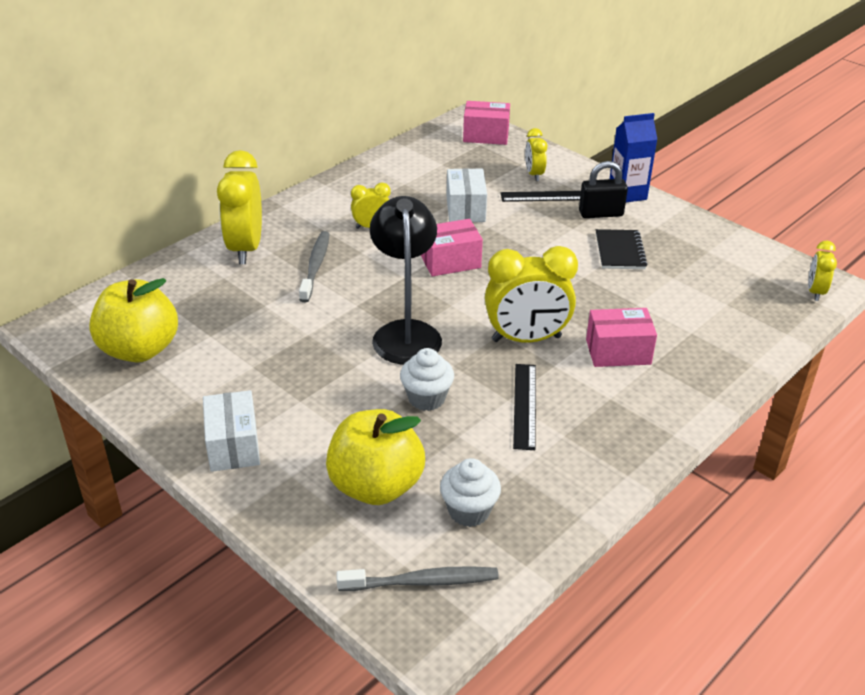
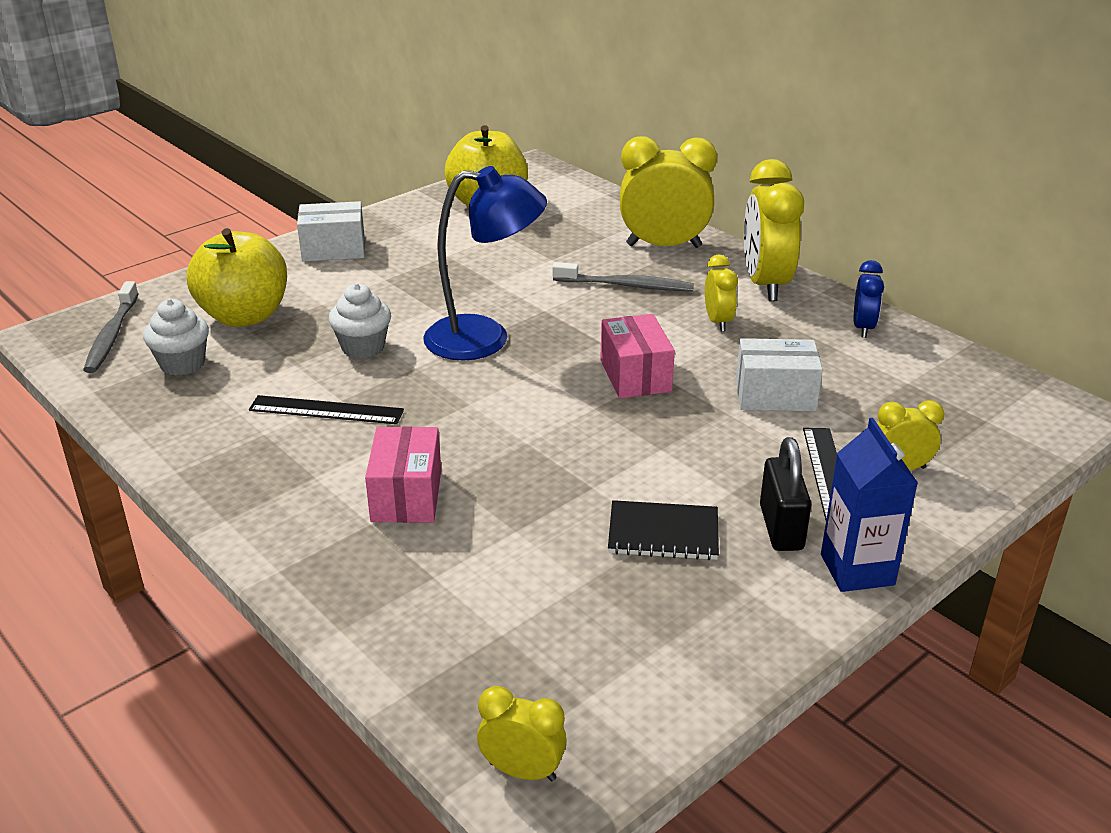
camera: 95 degrees right, 5 degrees down
black lamp [370,196,442,365] -> blue lamp [423,166,547,360]
pink box [463,101,510,145] -> none
yellow clock [485,246,578,343] -> yellow clock moved to [744,159,804,301]
none -> blue clock [854,260,884,338]

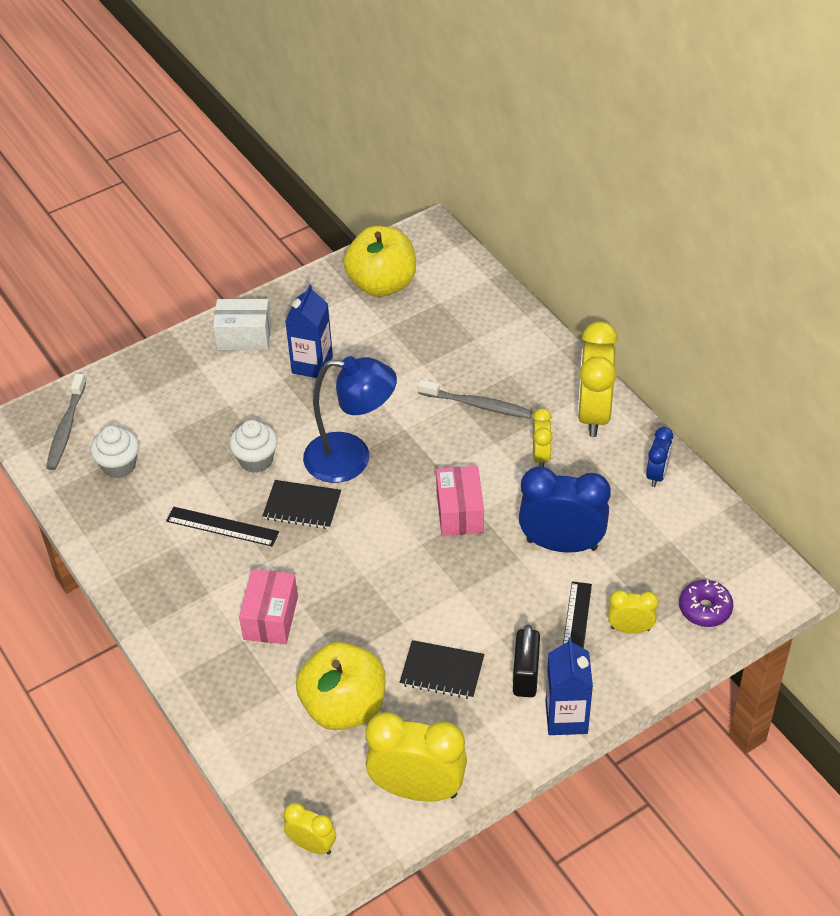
camera: 10 degrees right, 15 degrees up
yellow apple [187,228,287,327] -> yellow apple moved to [296,642,385,730]
yellow clock [620,136,717,248] -> yellow clock moved to [365,712,467,801]
white box [736,338,823,412] -> blue clock [519,467,611,553]
none -> black notebook [262,480,341,529]
none -> blue carton [285,284,333,378]
none -> purple donut [679,580,733,627]

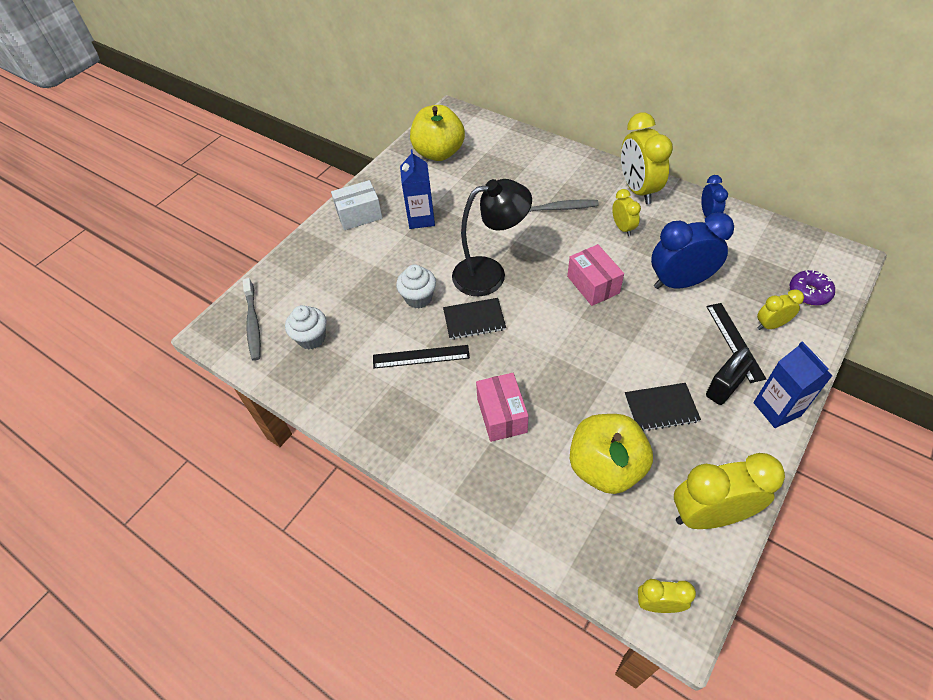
camera: 20 degrees left, 5 degrees up
blue lamp [303,356,397,483] -> black lamp [452,179,532,296]
black padlock [513,625,540,697] -> black padlock turned 60 degrees clockwise [706,347,754,405]

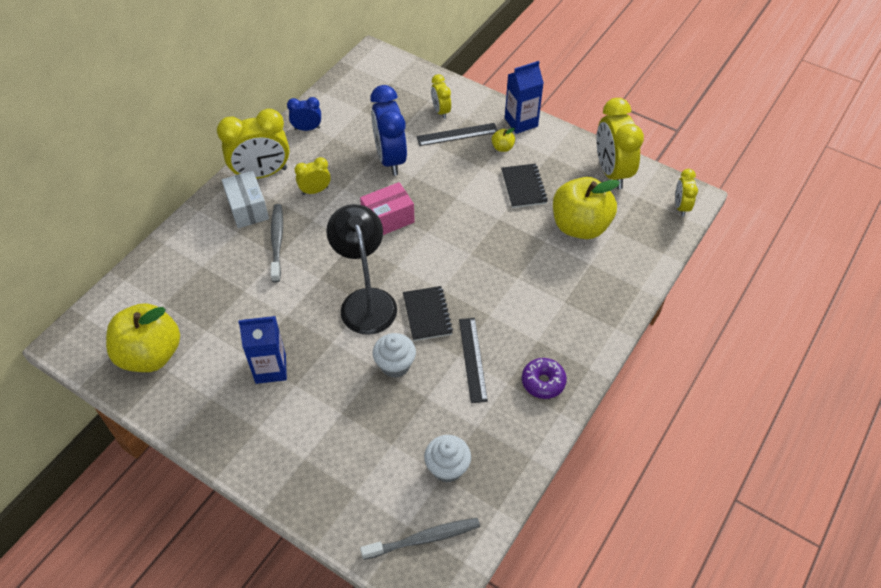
camera: 95 degrees left, 0 degrees up
white box [331,180,383,230] -> white box moved to [222,171,269,228]
pink box [476,373,529,442] -> none
black padlock [706,347,754,405] -> yellow apple [492,128,515,152]
purple donut [789,270,835,306] -> purple donut moved to [522,358,567,399]

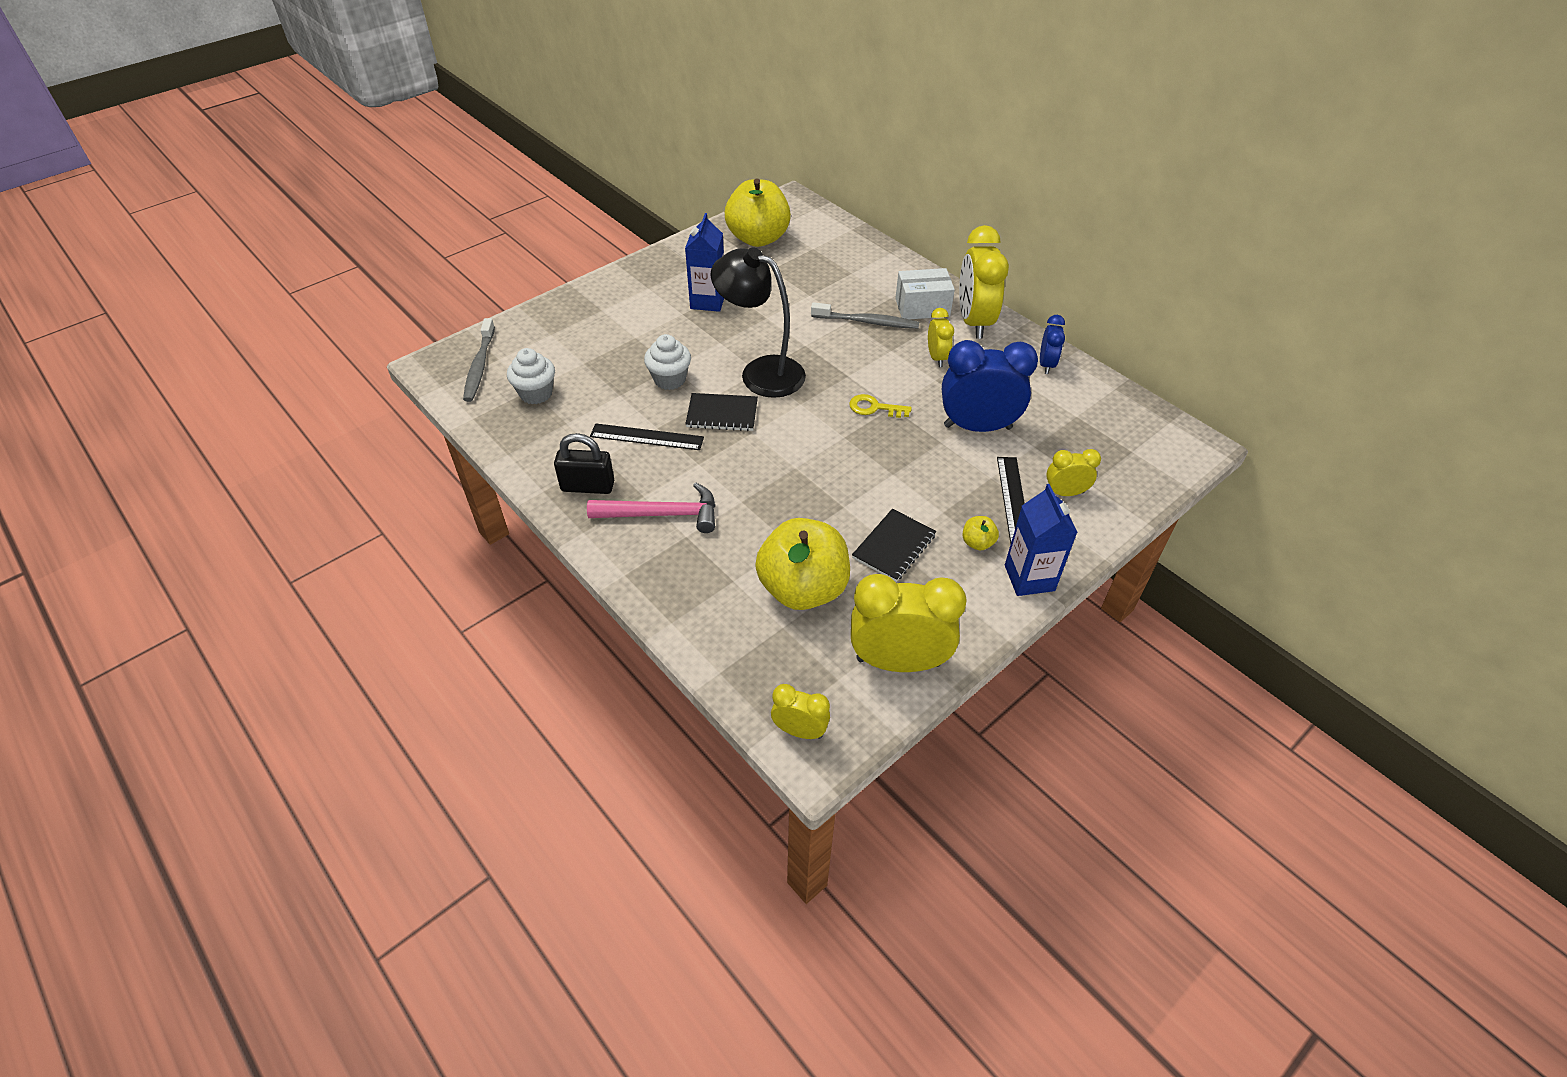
camera: 105 degrees right, 5 degrees down
black lamp [326,204,397,335] -> black lamp turned 150 degrees counterclockwise [711,247,806,398]
pink box [360,182,415,235] -> yellow key [849,394,912,418]
black notebook [501,163,548,208] -> black notebook turned 60 degrees counterclockwise [852,509,936,582]
purple donut [522,358,567,399] -> black padlock [554,433,614,494]
none -> pink hammer [587,483,715,533]

